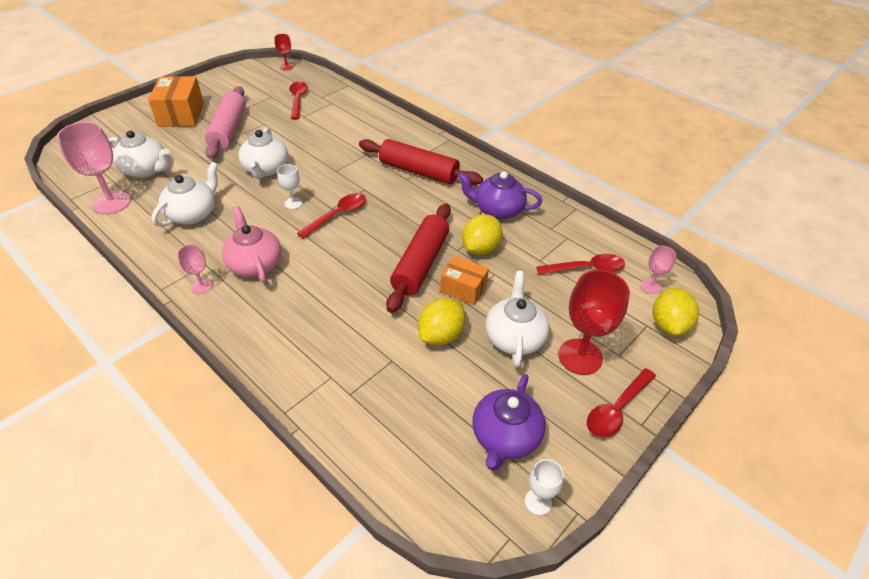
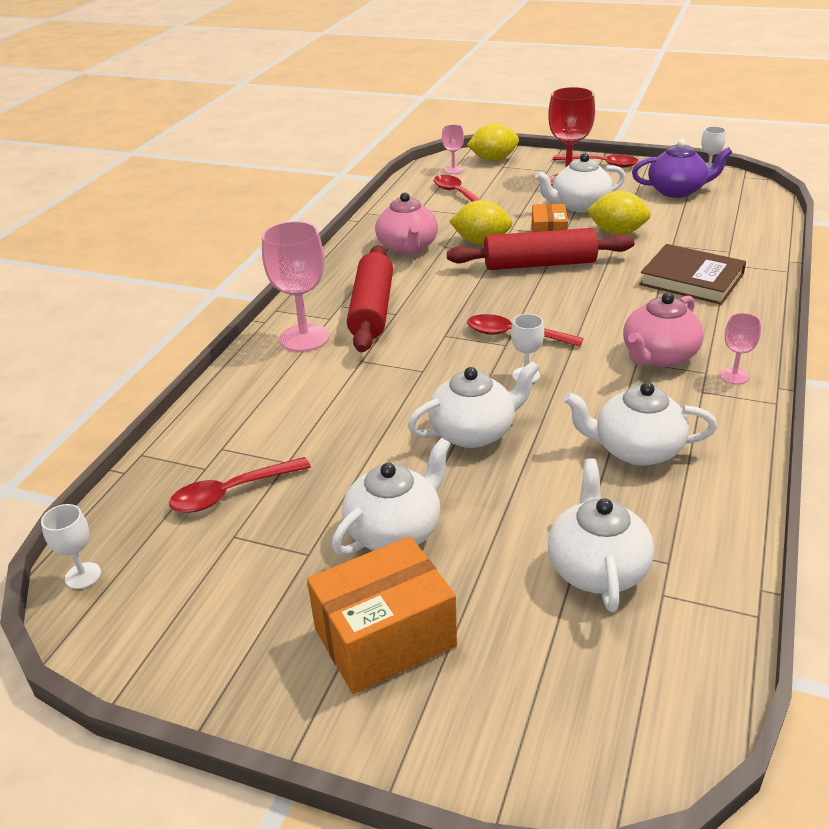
camera: 110 degrees left, 10 degrees down
pink goblet [57,122,131,214] -> pink goblet moved to [262,221,329,352]
pink rolling pin [205,86,246,159] -> white teapot [331,438,451,556]
red goblet [274,34,293,70] -> white goblet [41,504,101,589]
purple teapot [457,171,542,220] -> pink teapot [375,192,438,255]
none -> brown book [639,244,746,305]

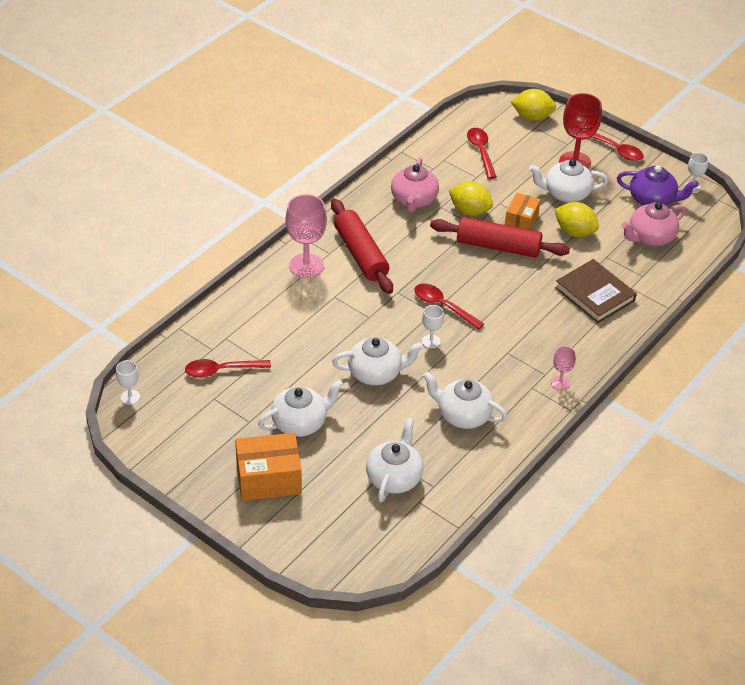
camera: 15 degrees right, 10 degrees up
red rolling pin [347,245,393,352] -> red rolling pin turned 45 degrees counterclockwise [331,199,393,294]
pink goblet [442,125,464,174] -> none
pink teapot [623,292,704,367] -> pink teapot moved to [622,202,686,246]

